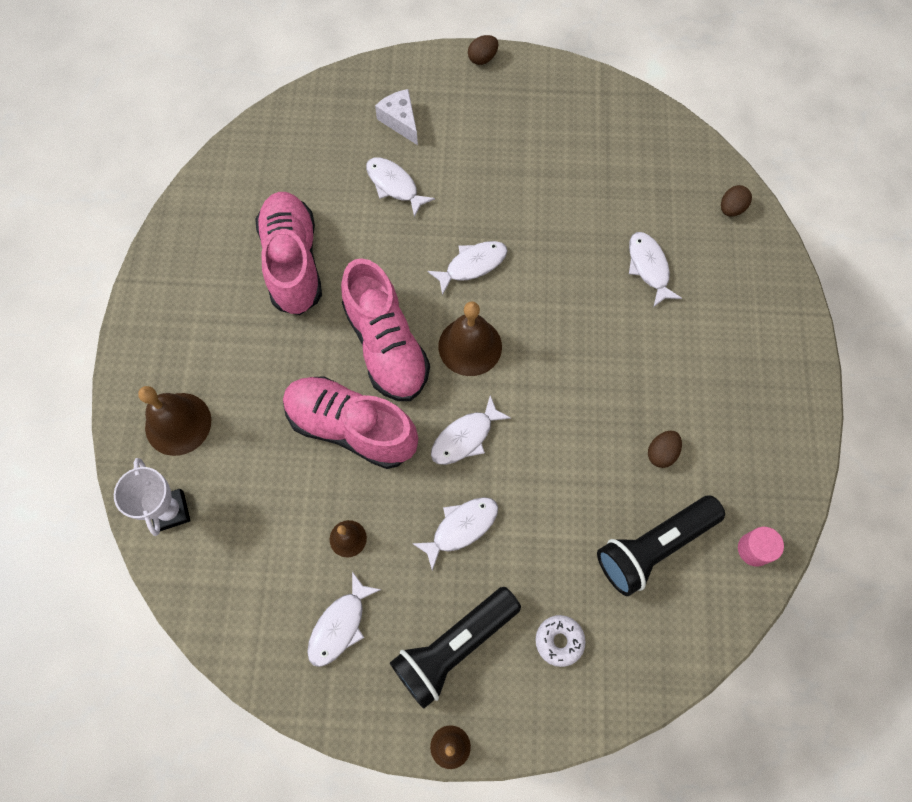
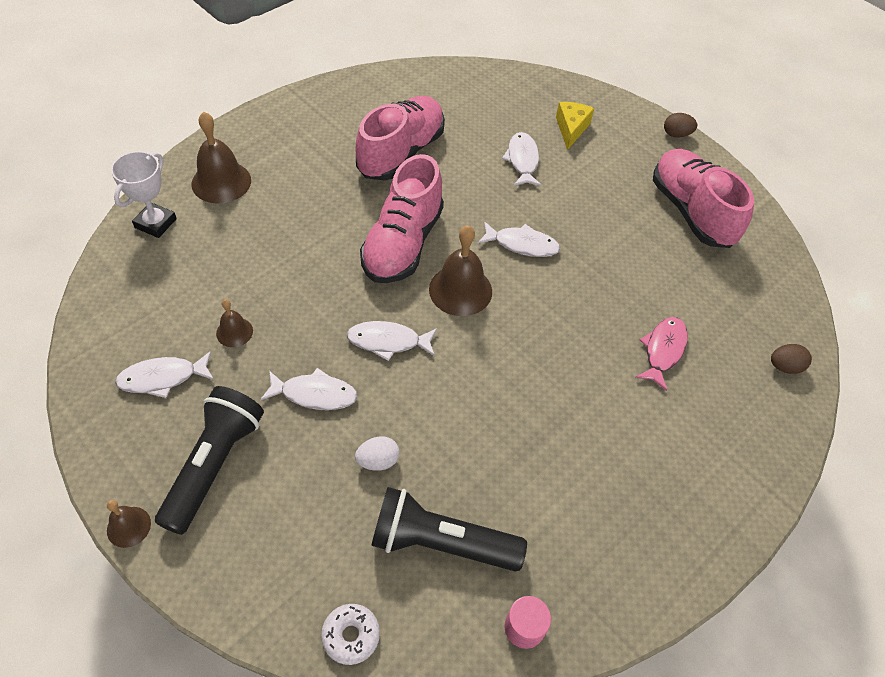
camera: 40 degrees right, 15 degrees down
pink shoe [283,376,418,469] -> pink shoe moved to [653,149,754,248]
white cheese [375,89,418,145] -> yellow cheese [556,102,594,150]
black flashlight [390,587,521,709] -> black flashlight turned 105 degrees clockwise [155,386,264,535]
white donut [535,615,586,667] -> white donut moved to [321,604,380,665]
white fish [629,232,682,307] -> pink fish [635,317,688,391]
brown egg [648,431,682,468] -> none
none -> white egg [355,436,399,471]

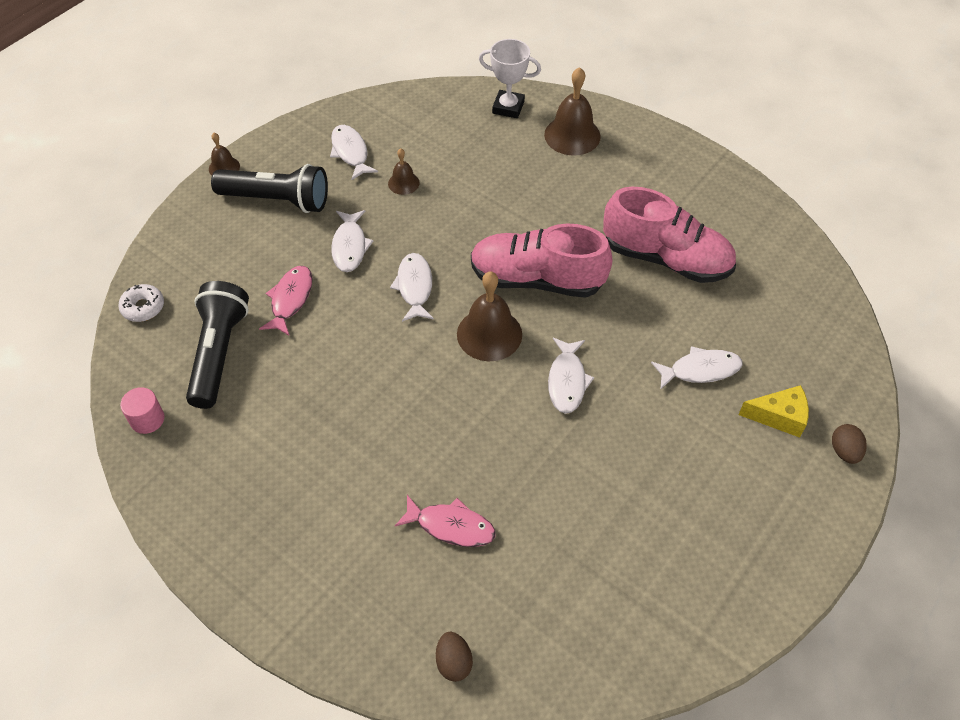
camera: 85 degrees right, 0 degrees up
white egg [355,436,399,471] -> pink fish [259,266,312,336]
pink shoe [653,149,754,248] -> none
brown egg [664,113,697,138] -> brown egg moved to [832,424,867,464]

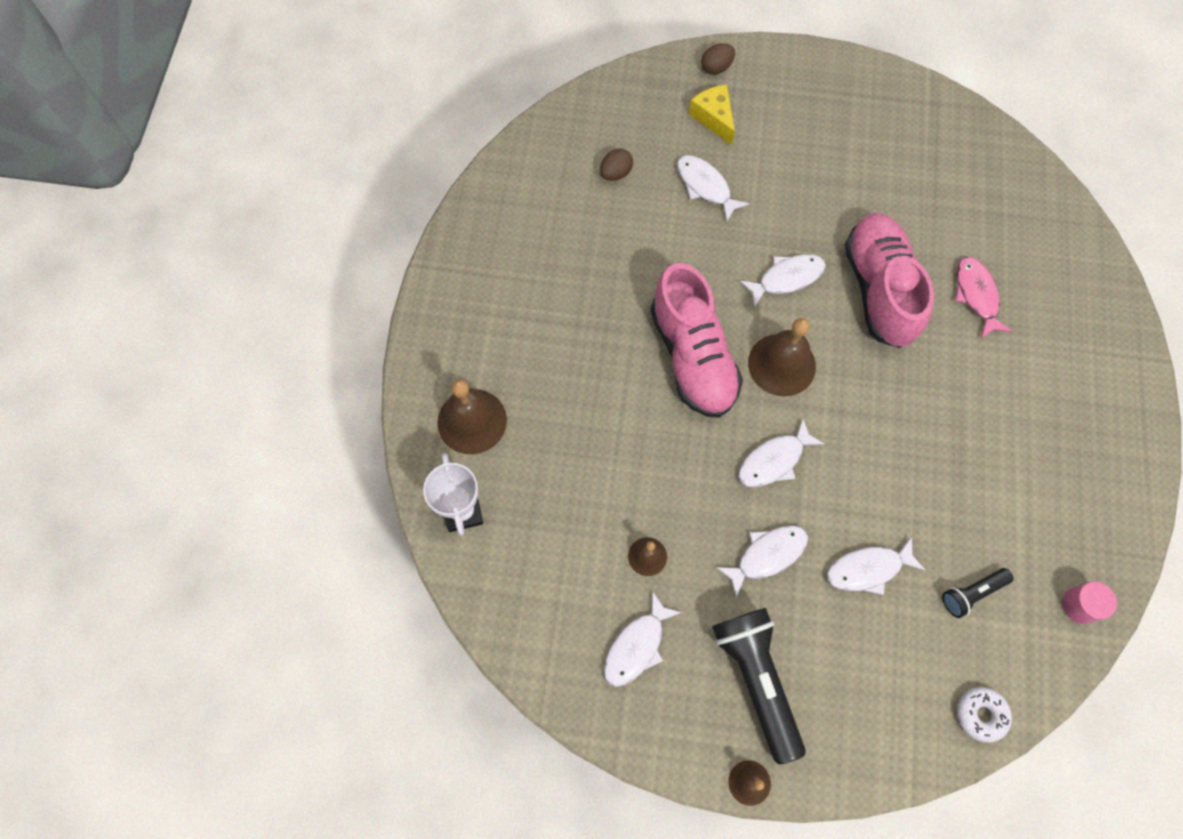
camera: 120 degrees left, 15 degrees up
black flashlight [186,281,249,409] -> black flashlight [942,568,1014,618], size x0.51
pink fish [259,266,312,336] -> white fish [827,536,925,595]
brown egg [436,632,473,682] -> brown egg moved to [600,149,633,181]
pink shoe [603,187,736,283] -> pink shoe moved to [845,213,934,348]

